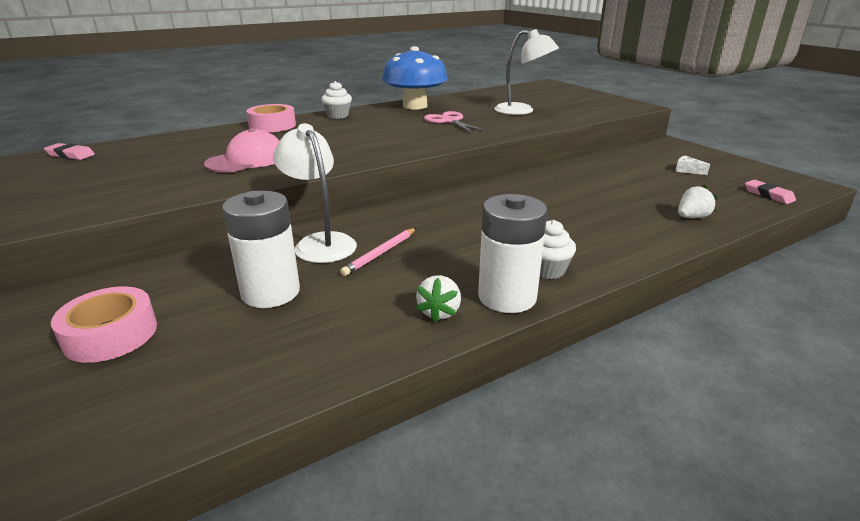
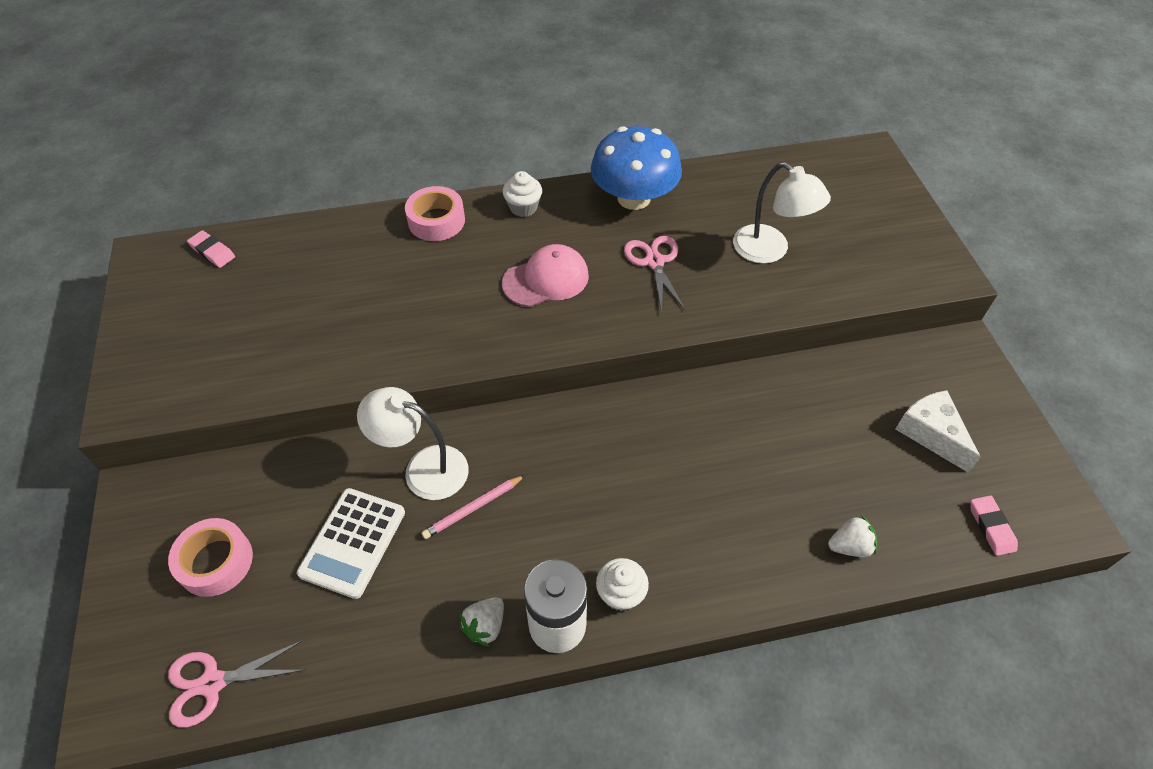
camera: 20 degrees right, 25 degrees up
pink cap [204,128,280,172] -> pink cap moved to [502,244,589,307]
white battery [222,191,300,308] -> white calculator [297,488,405,599]
white lamp [273,123,357,263] -> white lamp turned 60 degrees counterclockwise [357,387,469,500]
white cheese [675,156,710,175] -> white cheese [896,390,981,473], size x1.97
none -> pink scissors [168,640,304,728]

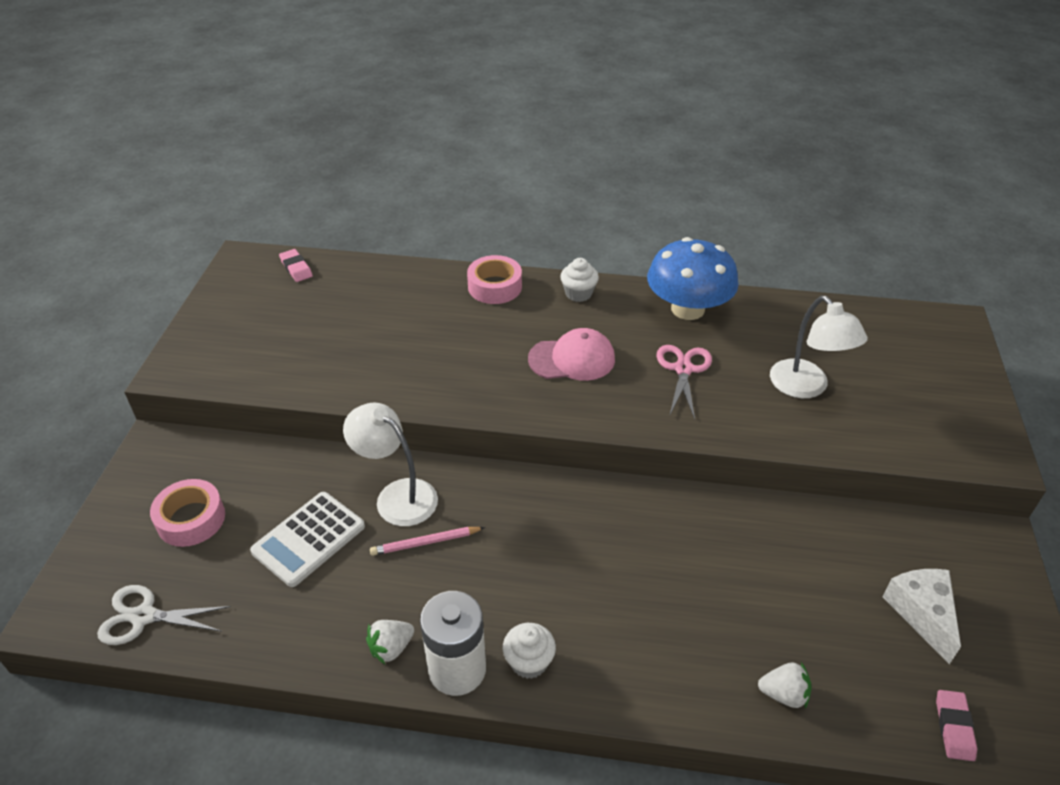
camera: 20 degrees right, 10 degrees down
pink scissors [168,640,304,728] -> white scissors [97,585,231,645]

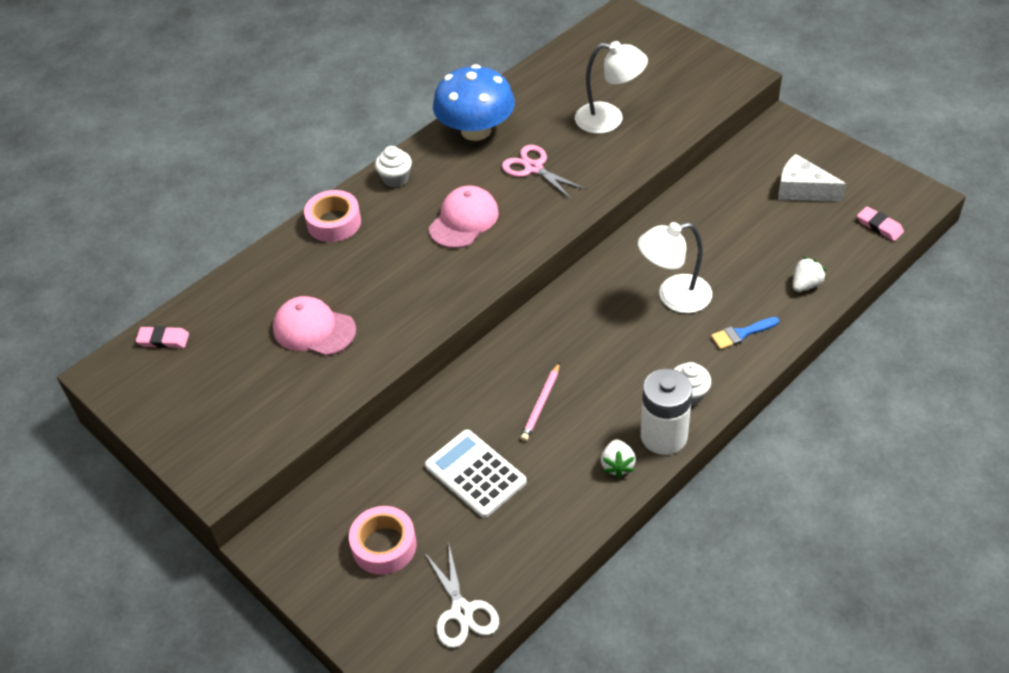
camera: 50 degrees left, 5 degrees up
white scissors [97,585,231,645] -> white scissors turned 60 degrees counterclockwise [424,546,499,648]
white calculator [250,492,365,587] -> white calculator turned 150 degrees clockwise [425,430,526,518]
white lamp [343,403,438,526] -> white lamp moved to [638,222,712,313]
none -> pink cap [273,296,356,356]
none -> blue brush [711,317,779,350]

